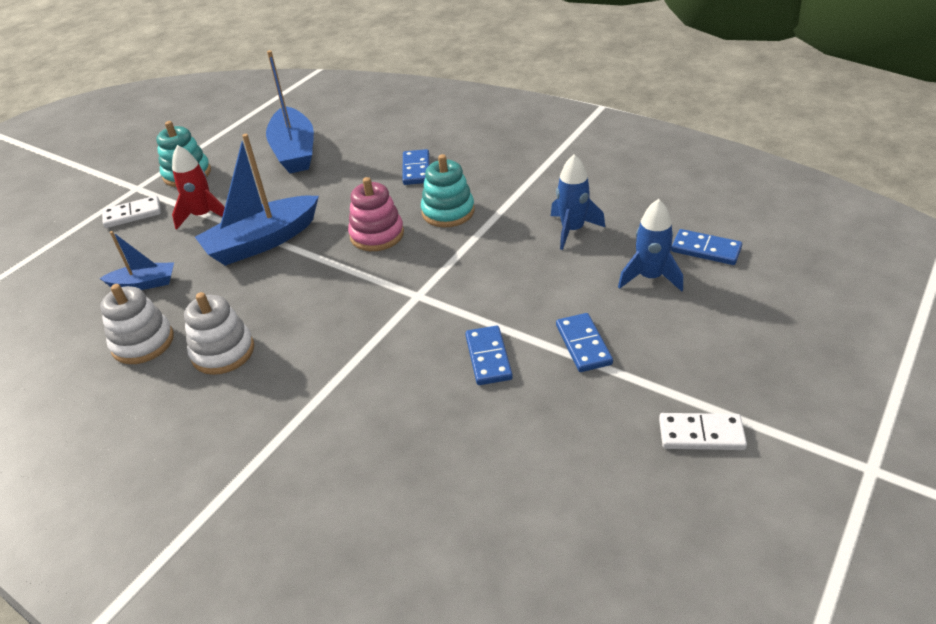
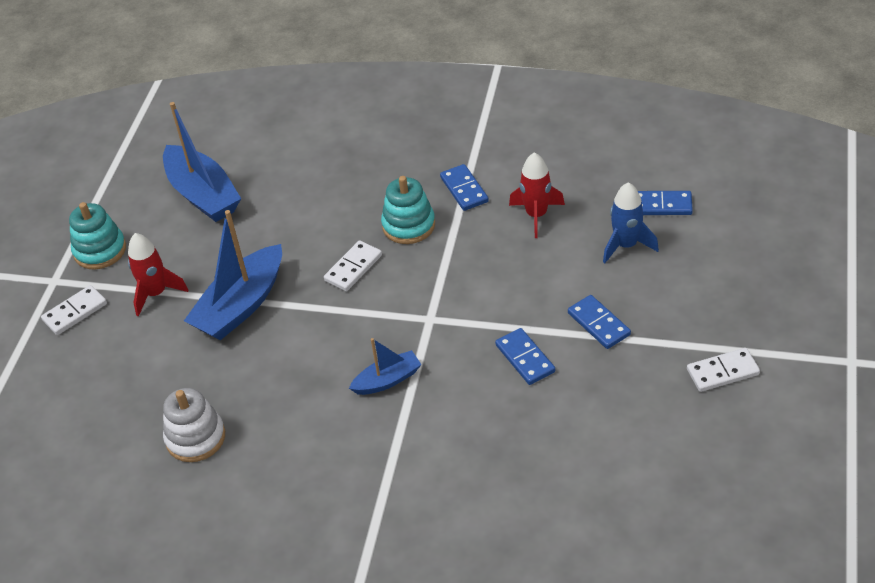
camera: 20 degrees left, 5 degrees up
blue boat [99,231,174,290] -> blue boat moved to [349,338,422,395]
white stacking toy [184,292,254,375] -> none
pink stacking toy [348,177,404,251] -> white domino [324,240,382,291]
blue domino [402,149,430,185] -> blue domino moved to [440,164,489,211]
blue rocket [551,154,605,250] -> red rocket [509,152,565,238]

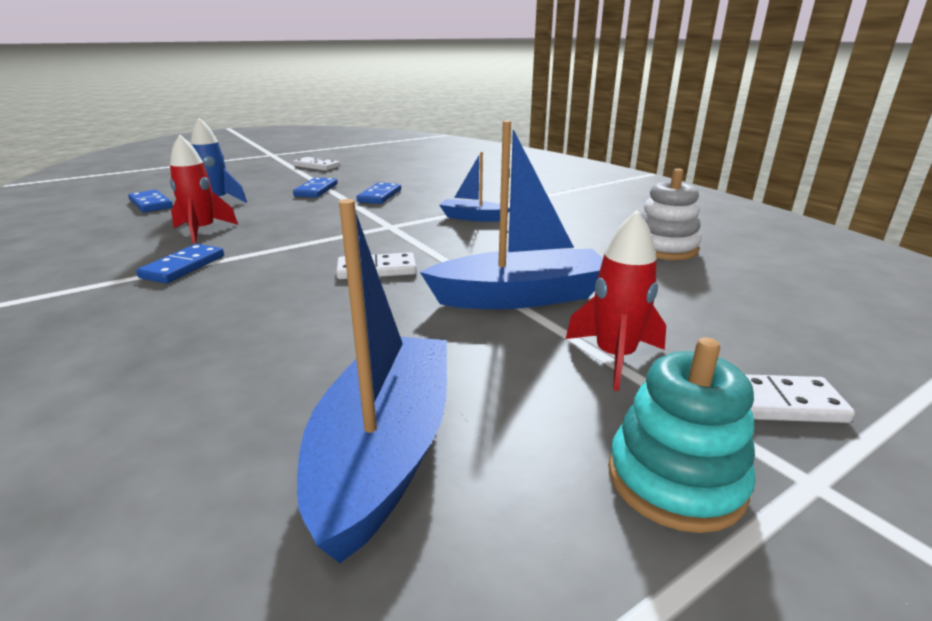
camera: 140 degrees left, 20 degrees down
turquoise stacking toy [381,176,435,244] -> none

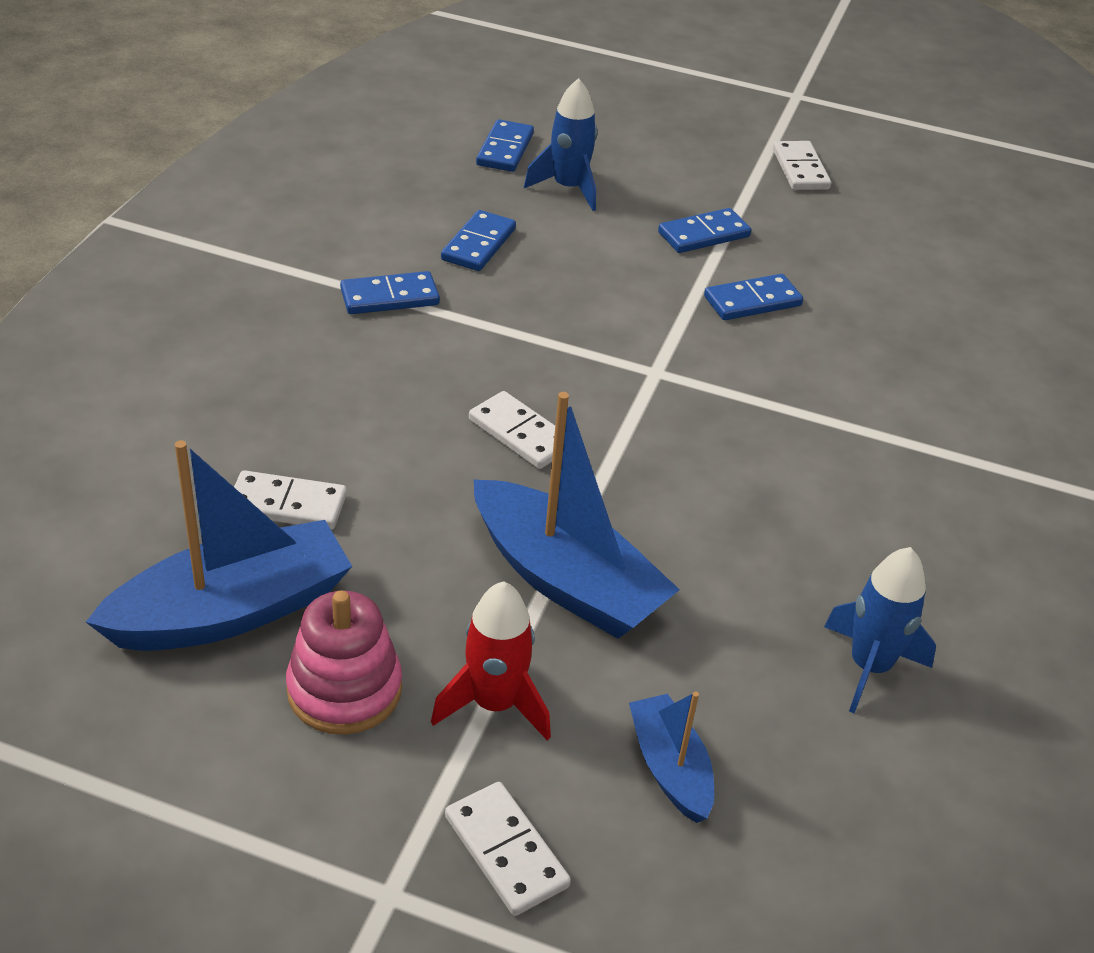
camera: 50 degrees right, 15 degrees up
red rocket [170,134,238,244] -> blue domino [441,210,516,271]
blue boat [439,152,510,222] -> blue boat moved to [629,692,714,823]
turquoise stacking toy [608,337,755,533] -> none
white stacking toy [641,168,701,260] -> blue rocket [824,547,936,713]
none -> white domino [234,470,347,530]
none -> pink stacking toy [286,591,402,735]

